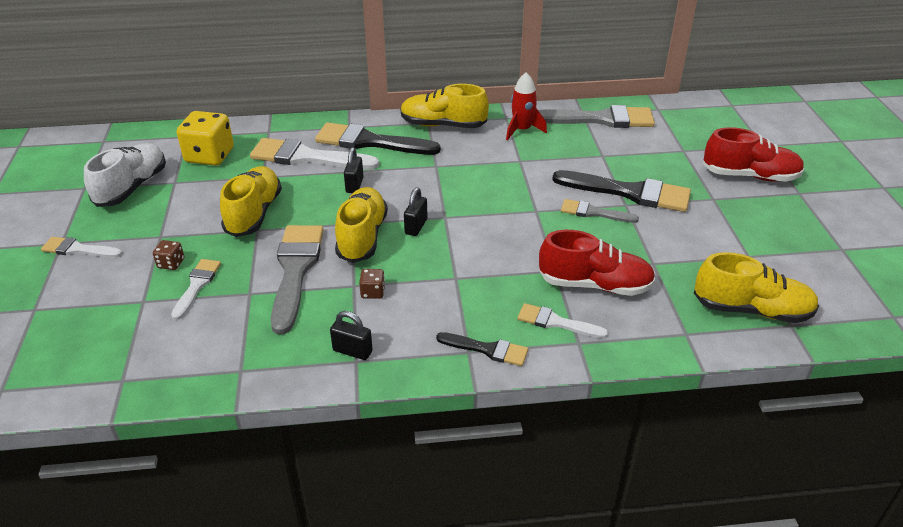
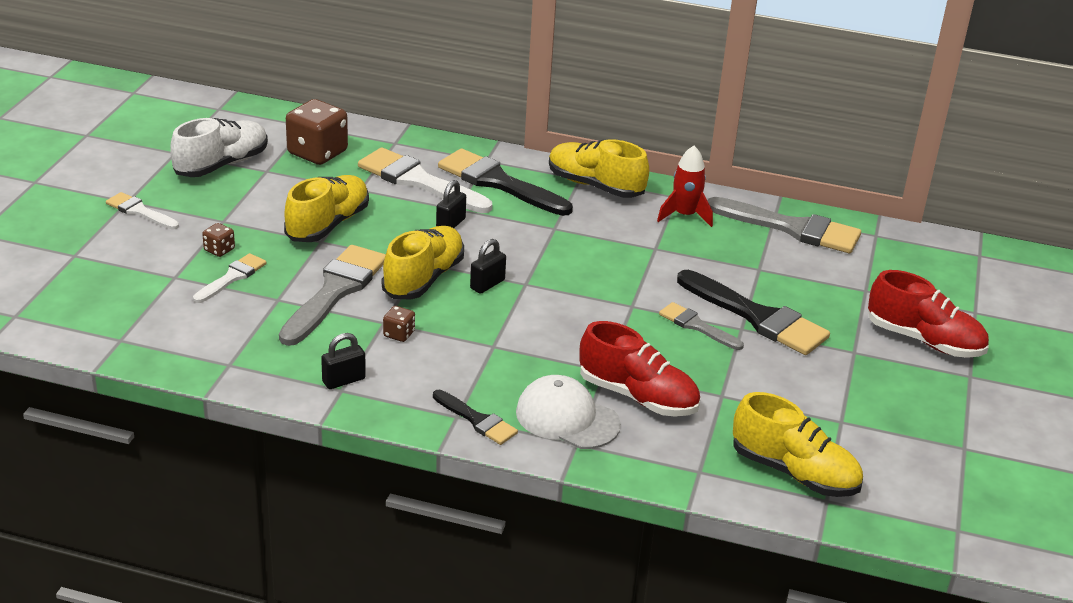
camera: 20 degrees right, 5 degrees down
yellow dice [177,111,234,166] -> brown dice [286,99,348,165]
black padlock [330,311,373,360] -> black padlock turned 75 degrees counterclockwise [321,333,366,389]
white brush [517,303,608,338] -> white cap [516,375,621,449]

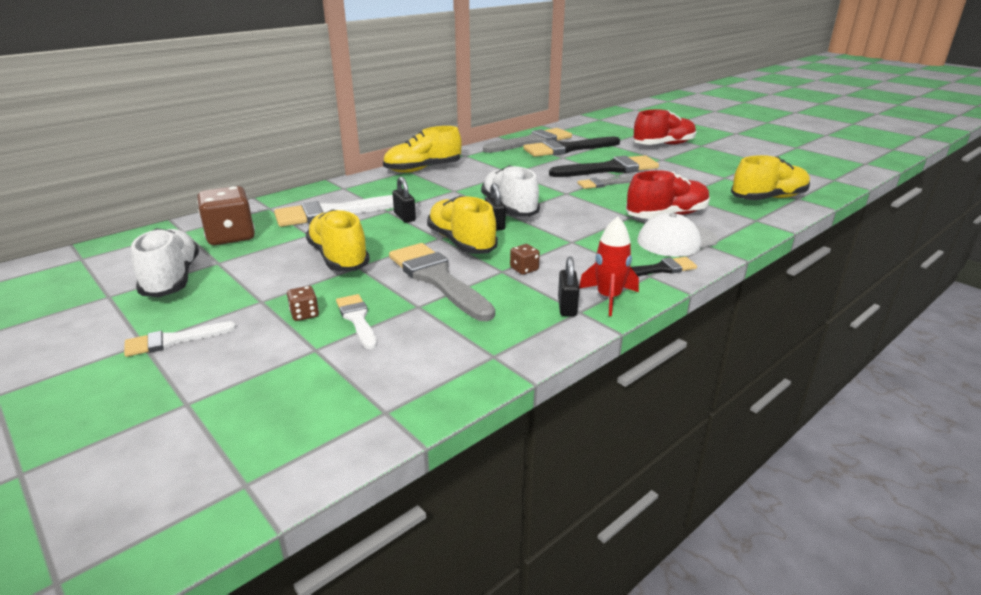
camera: 55 degrees left, 5 degrees down
black brush [438,148,573,216] -> black brush moved to [523,137,620,157]
red rocket [657,146,713,227] -> red rocket moved to [579,217,639,316]
none -> white shoe [481,165,540,217]

